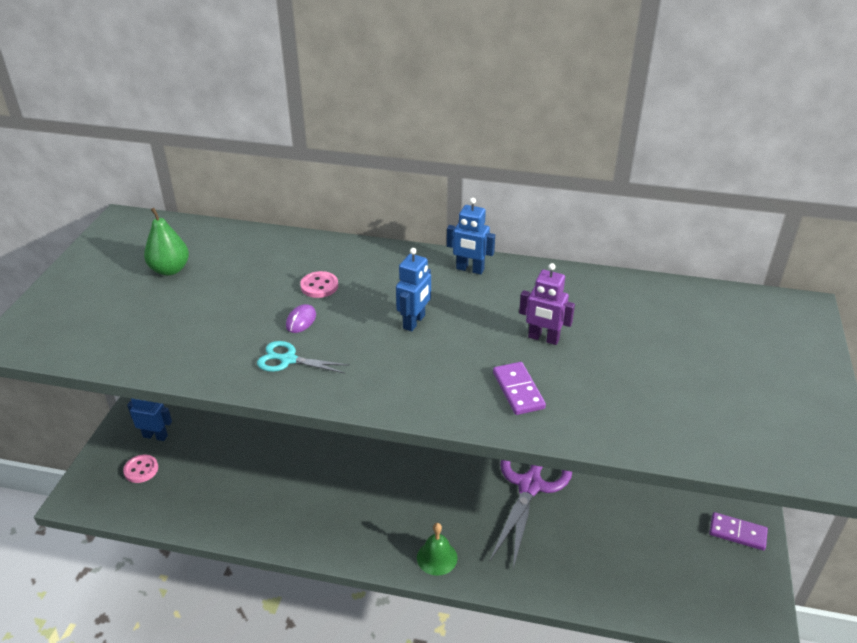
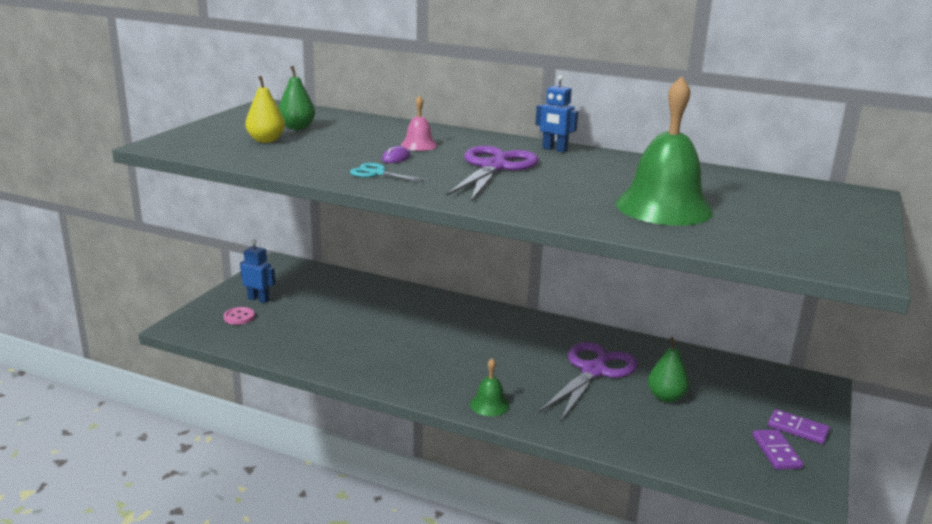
camera: 10 degrees right, 15 degrees down
pink button [300,271,338,298] -> pink bell [401,95,437,151]
blue robot [396,248,431,331] -> purple scissors [446,146,539,202]
purple domino [493,362,546,415] -> purple domino moved to [752,429,803,470]
purple robot [519,263,575,345] -> none
none -> yellow pear [245,76,285,143]
none -> green bell [616,76,713,226]
none -> green pear [648,337,689,402]

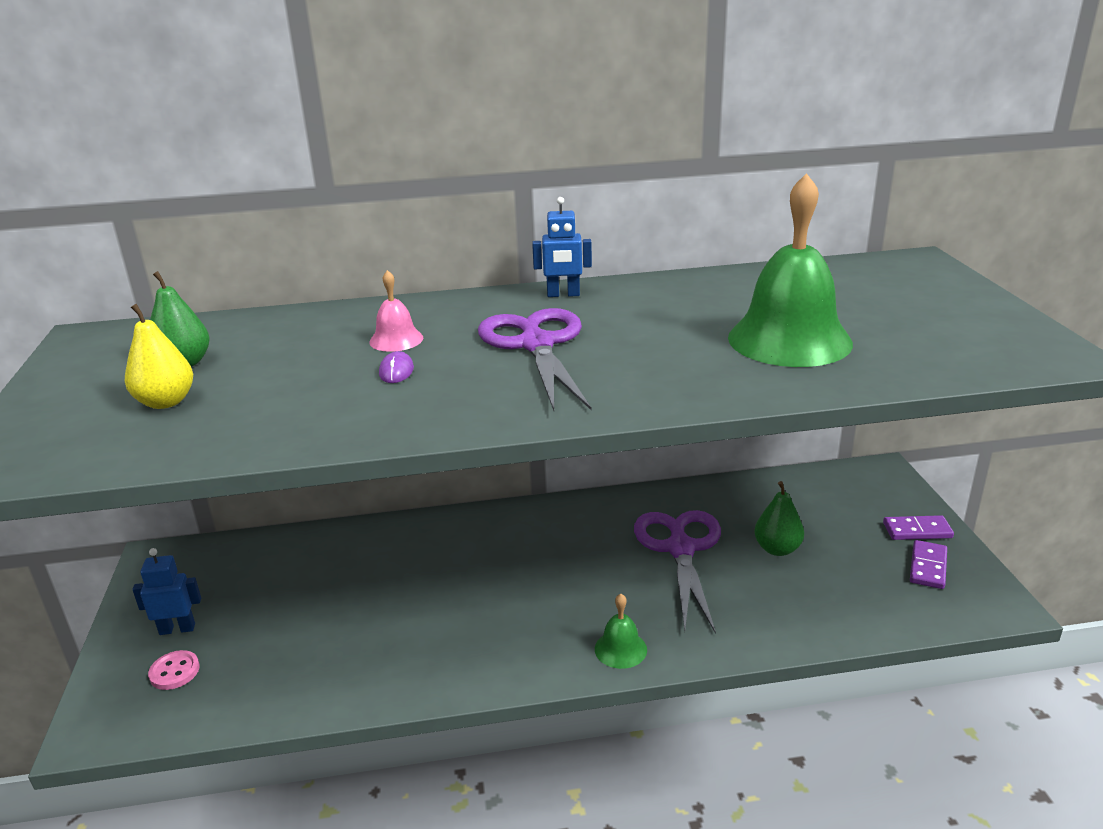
camera: 30 degrees left, 5 degrees up
turquoise scissors [350,163,429,183] -> none
purple domino [752,429,803,470] -> purple domino turned 60 degrees clockwise [910,540,947,589]

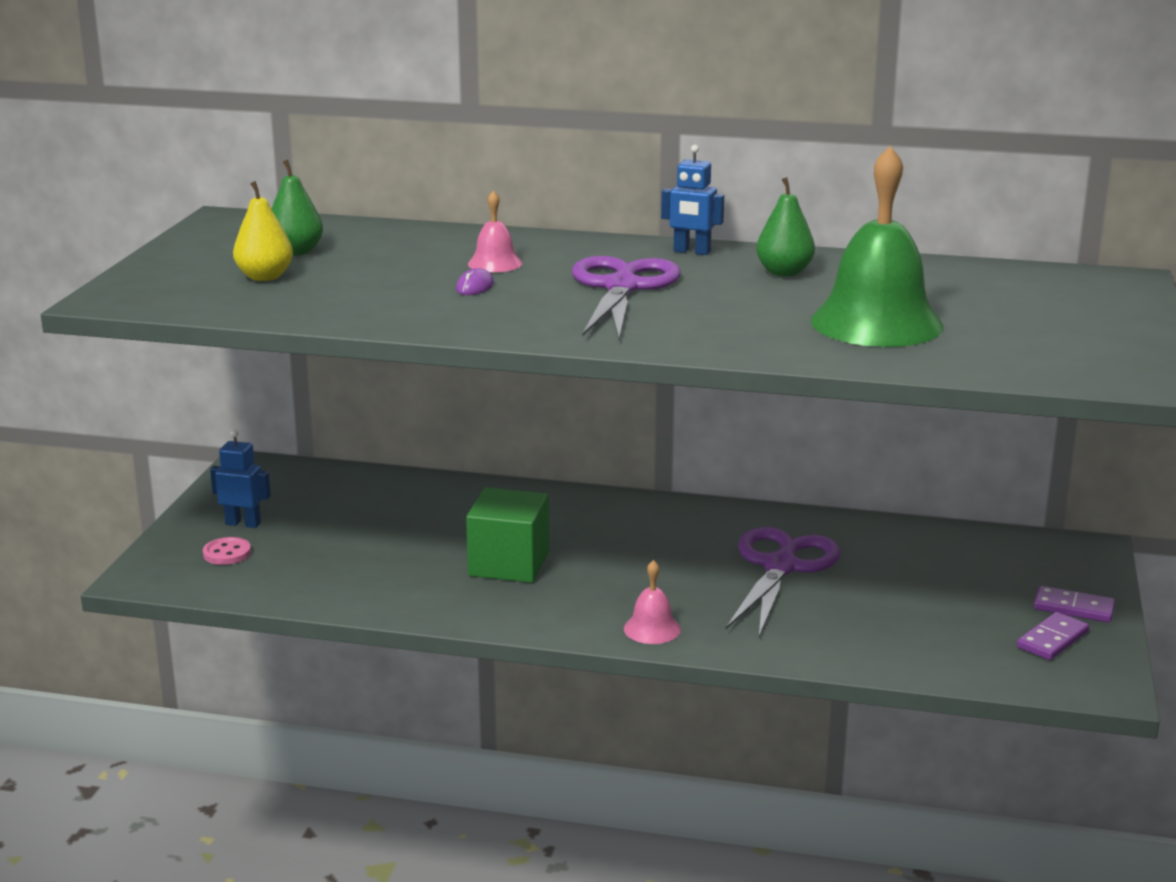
camera: 20 degrees right, 5 degrees down
green bell [595,594,647,669] -> pink bell [624,560,681,644]
green pear [754,481,804,556] -> green pear moved to [756,177,815,277]
none -> green cube [466,487,549,583]

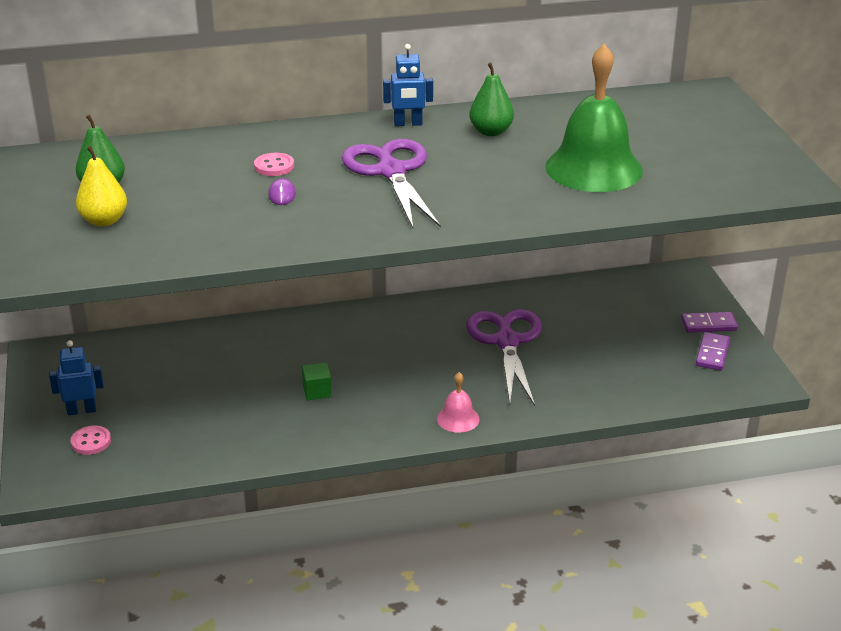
camera: 25 degrees left, 10 degrees up
green cube [466,487,549,583] -> green cube [302,362,332,400], size x0.49
pink bell [468,190,523,272] -> pink button [254,153,294,176]

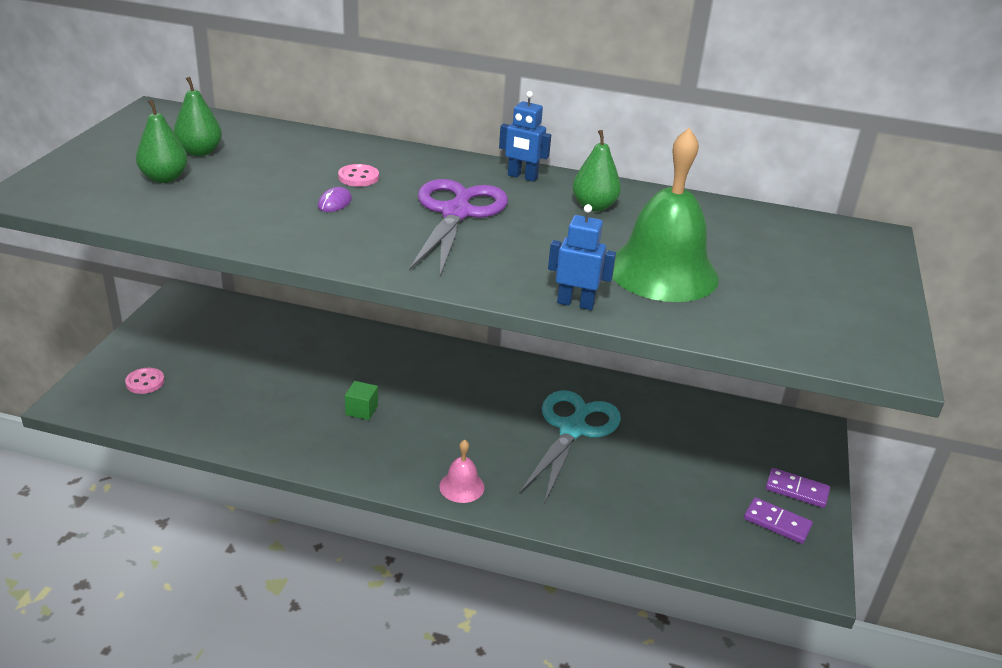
camera: 25 degrees right, 0 degrees up
blue robot [49,340,104,415] -> blue robot moved to [548,204,616,310]
yellow pear [76,146,127,227] -> green pear [136,100,188,183]
purple scissors [466,309,542,406] -> turquoise scissors [519,390,621,502]
purple domino [696,332,730,370] -> purple domino turned 75 degrees clockwise [744,497,813,544]

